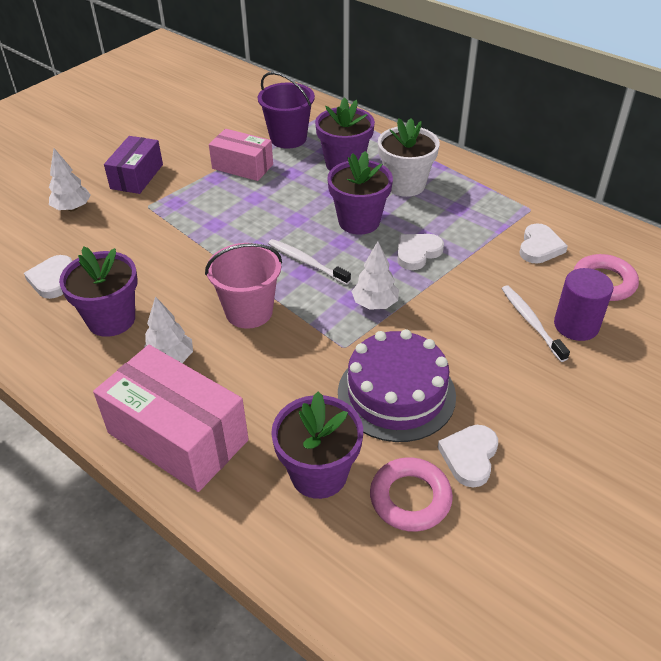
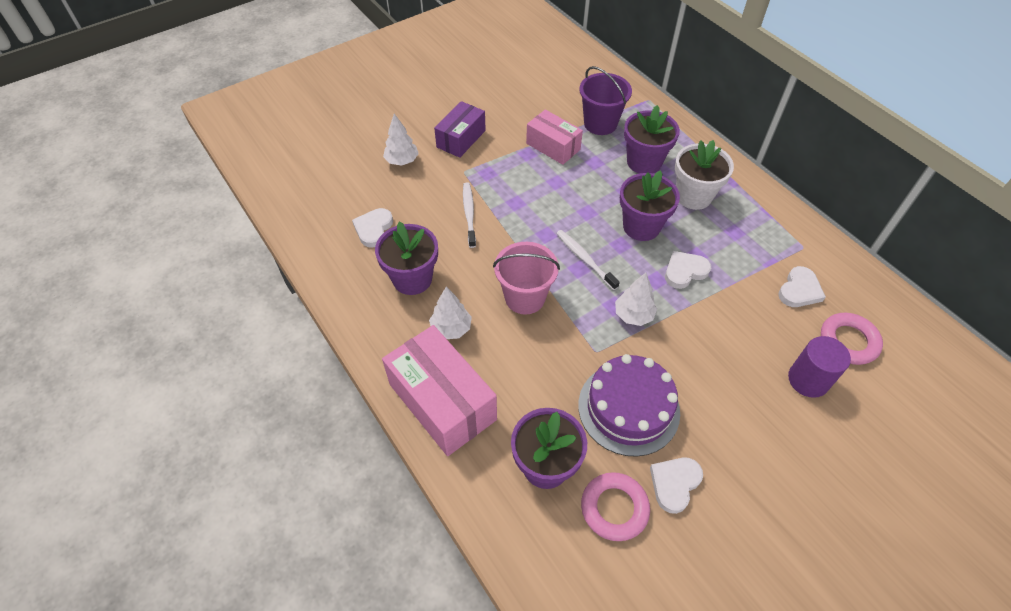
camera: 15 degrees right, 10 degrees up
white toothbrush [501,285,570,362] -> white toothbrush moved to [463,182,476,248]

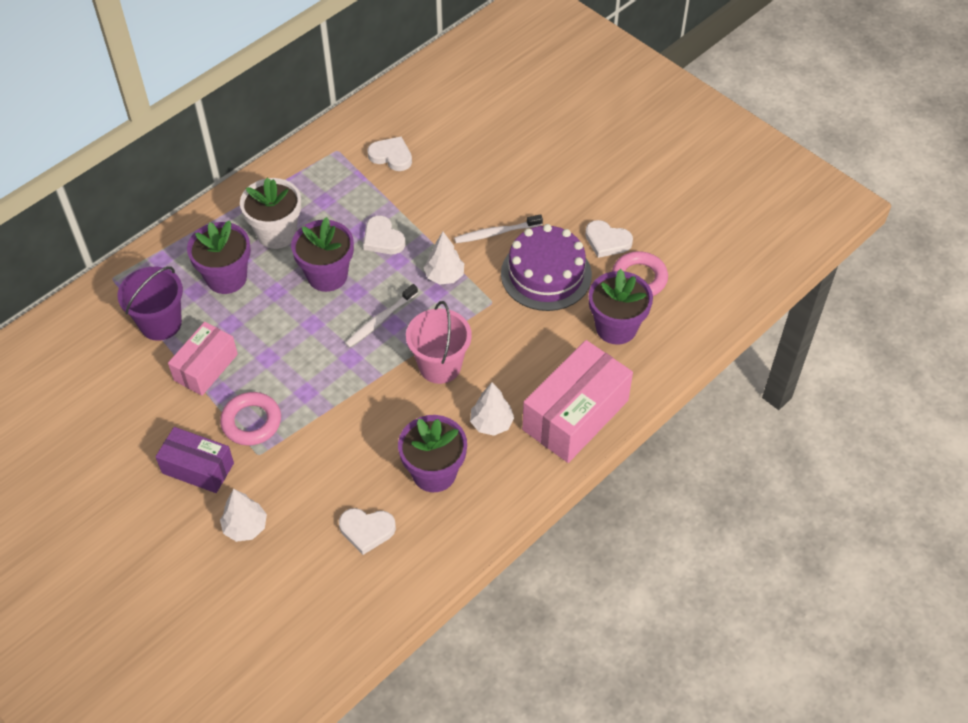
camera: 100 degrees left, 0 degrees up
white toothbrush [463,182,476,248] -> white toothbrush moved to [454,214,543,243]
purple cylinder [788,336,851,398] -> none
pink ring [821,313,883,365] -> pink ring moved to [220,392,281,446]

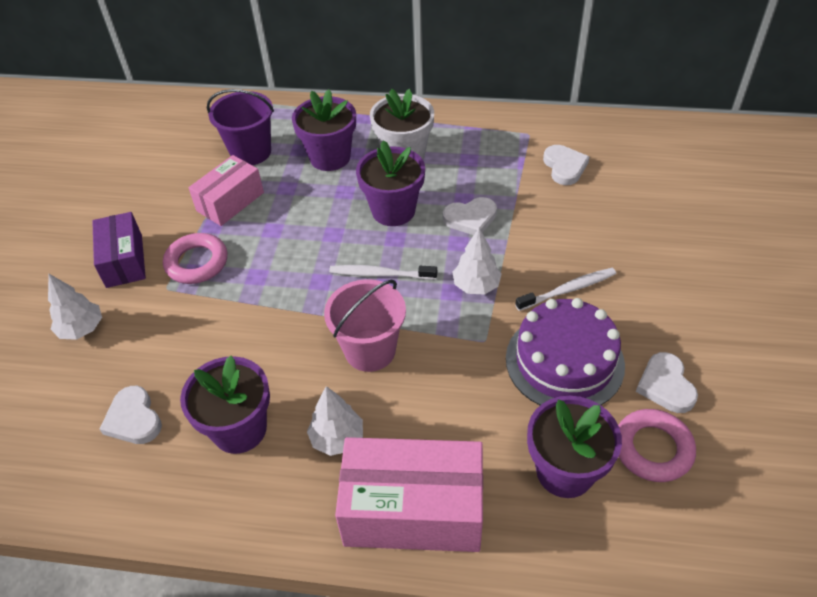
camera: 55 degrees right, 5 degrees down
pink box [168,322,238,396] -> pink box turned 45 degrees counterclockwise [188,155,264,226]
white heart [363,215,405,254] -> white heart turned 120 degrees counterclockwise [443,197,497,235]
white toothbrush [454,214,543,243] -> white toothbrush turned 120 degrees clockwise [515,268,616,311]

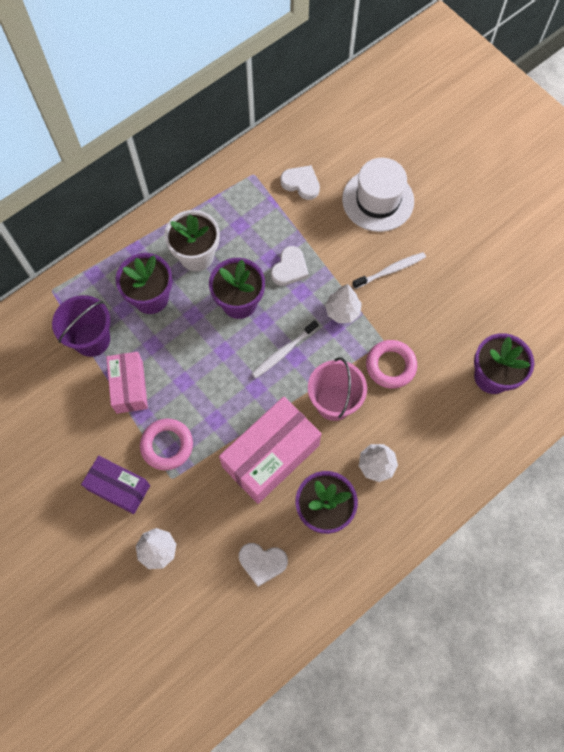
camera: 50 degrees left, 20 degrees up
pink box [335,437,483,552] -> pink box moved to [219,396,322,504]
purple cake [506,298,625,405] -> none
white toothbrush [515,268,616,311] -> white toothbrush turned 45 degrees clockwise [352,252,426,289]
pink ring [618,409,696,482] -> pink ring moved to [366,340,417,388]
white heart [636,352,698,413] -> none
none -> white hat [342,158,414,232]

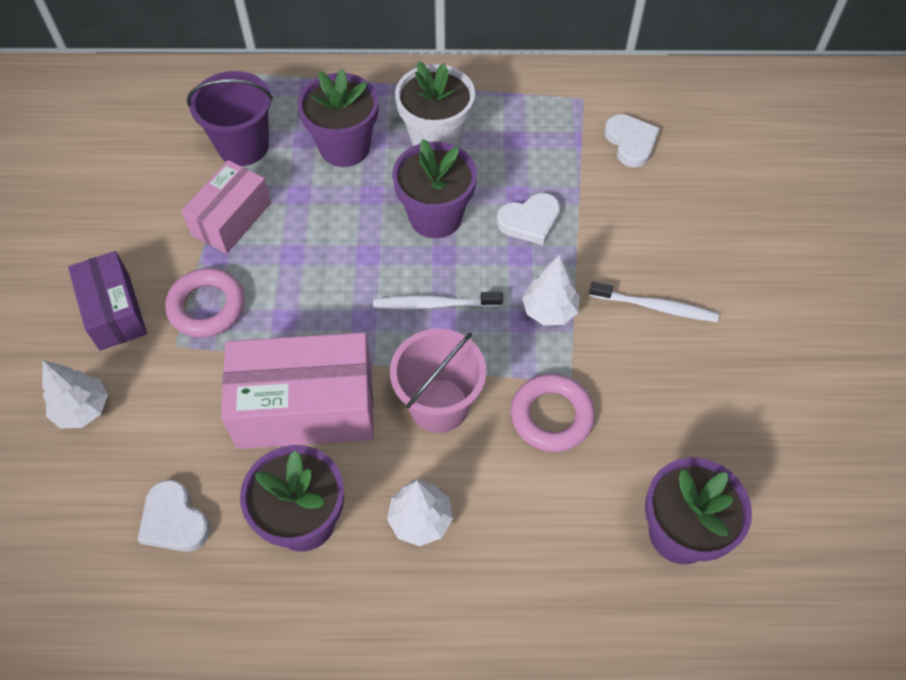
camera: 40 degrees right, 10 degrees down
white hat [342,158,414,232] -> none

